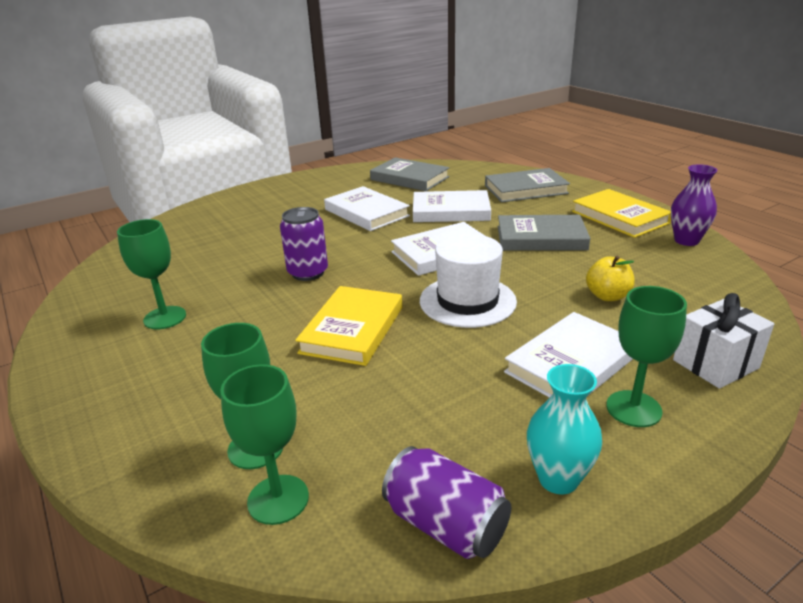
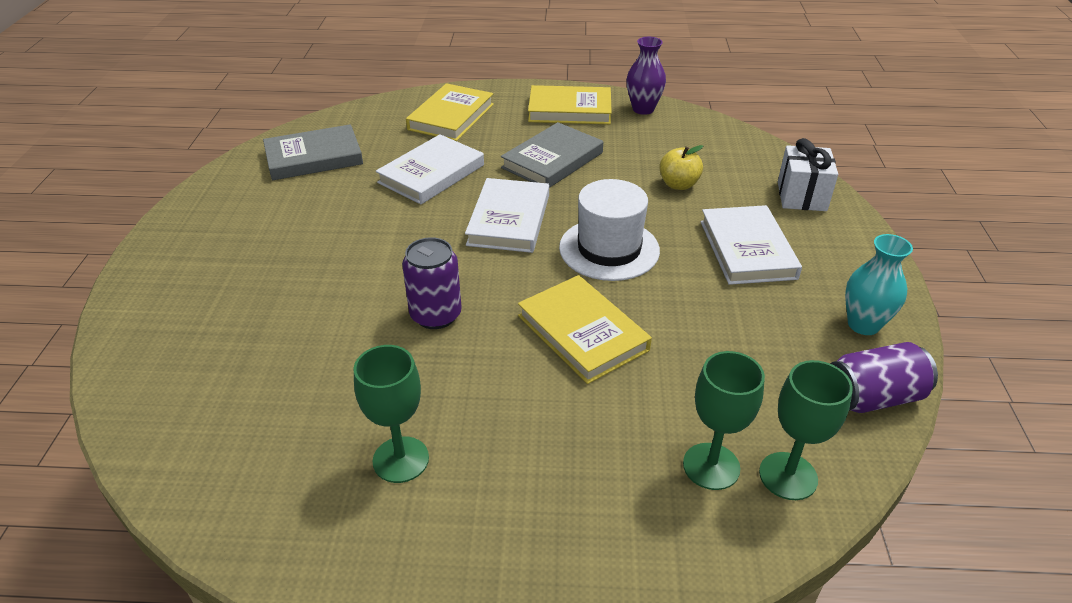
camera: 55 degrees left, 10 degrees up
white book [324,186,410,231] -> none
grey book [485,168,570,202] -> yellow book [406,83,494,141]
green goblet [606,286,687,427] -> none

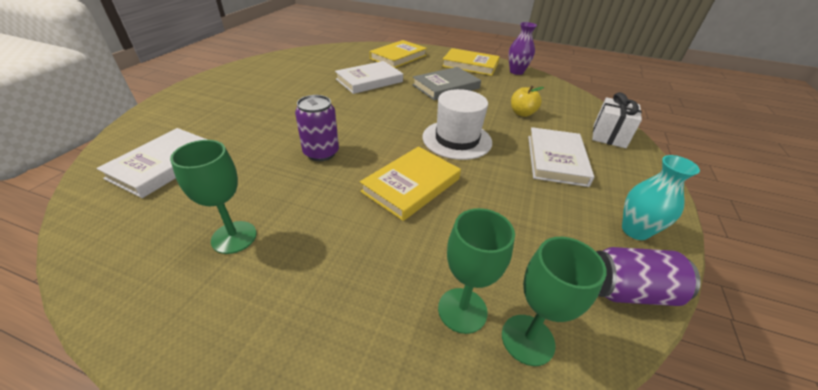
camera: 15 degrees right, 0 degrees up
grey book [263,124,363,180] -> none
white book [465,178,549,253] -> white book moved to [96,128,208,198]
yellow book [518,275,652,384] -> yellow book turned 60 degrees clockwise [360,147,461,221]

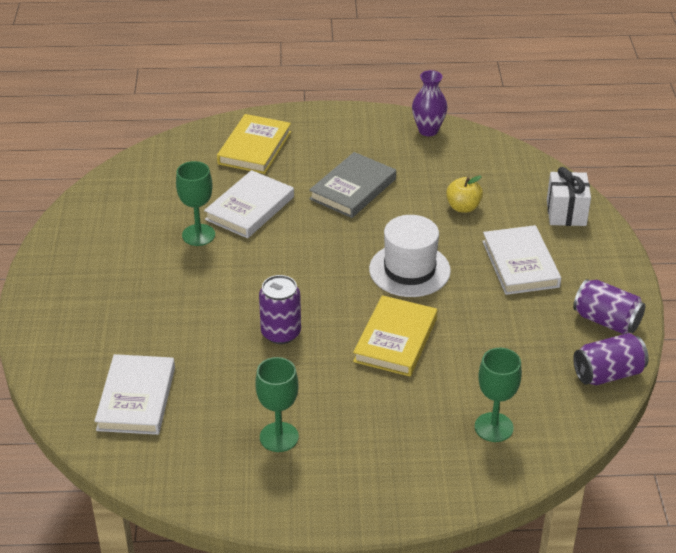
camera: 20 degrees left, 0 degrees up
yellow book [442,48,500,76] -> none
green goblet [502,237,607,366] -> green goblet moved to [176,161,215,246]
turquoise vase [622,155,700,240] -> purple can [573,279,645,334]

